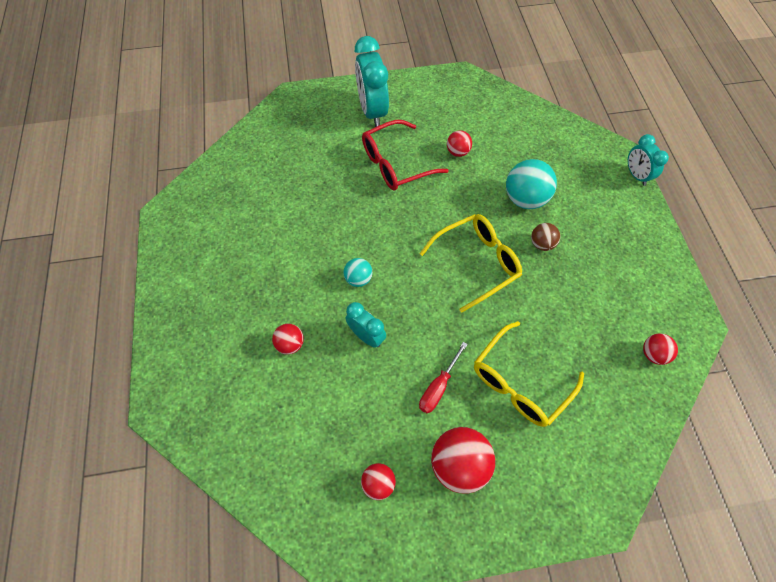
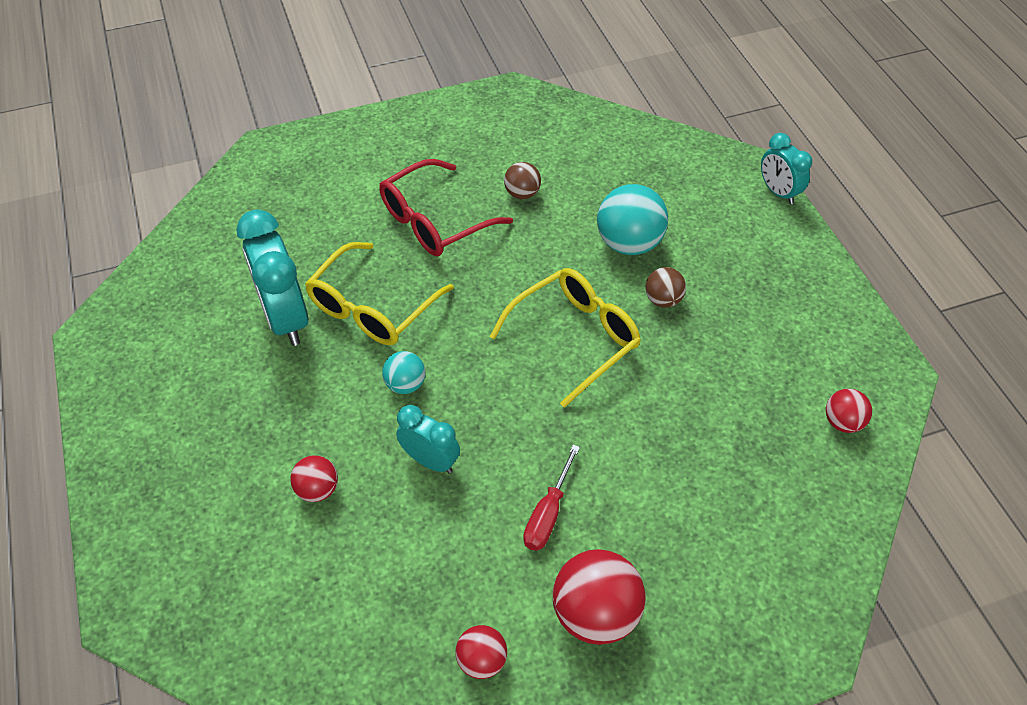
camera: 10 degrees left, 10 degrees down
turquoise clock [355,36,389,127] -> turquoise clock moved to [236,209,308,346]
red ball [447,130,472,157] -> brown ball [504,162,541,199]
yellow glasses [474,321,584,427] -> yellow glasses moved to [305,242,454,345]

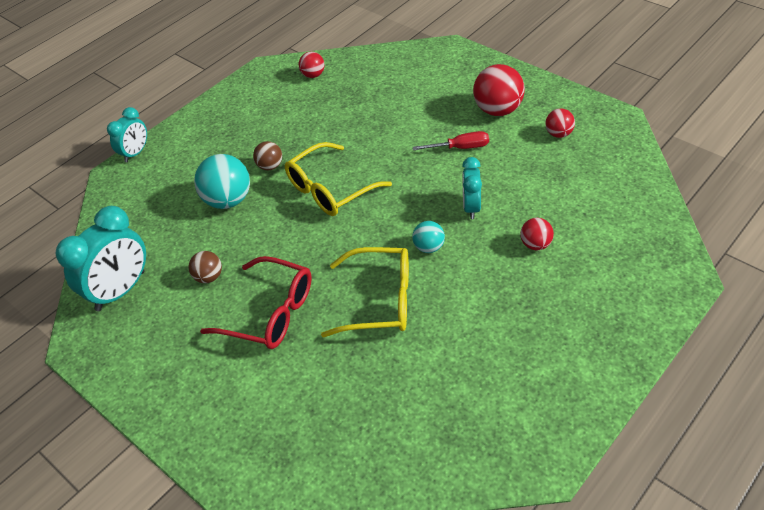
camera: 115 degrees left, 5 degrees down
turquoise clock [236,209,308,346] -> turquoise clock moved to [56,206,146,311]
yellow glasses [490,268,641,408] -> yellow glasses turned 60 degrees counterclockwise [285,142,392,216]

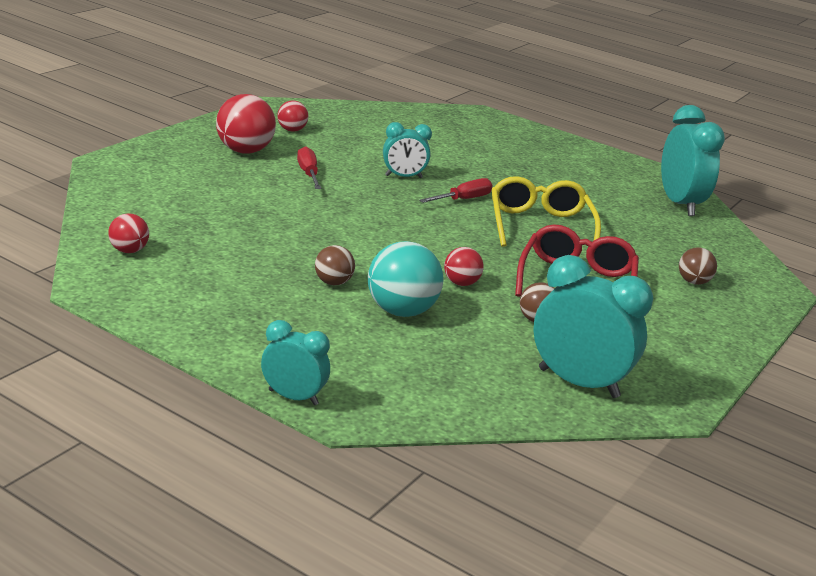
camera: 105 degrees left, 20 degrees down
yellow glasses [285,142,392,216] -> none
turquoise ball [412,221,445,253] -> red screwdriver [419,178,493,203]
red ball [520,218,554,250] -> red ball moved to [444,247,484,286]
none -> turquoise clock [661,105,725,216]
none -> brown ball [679,247,717,285]

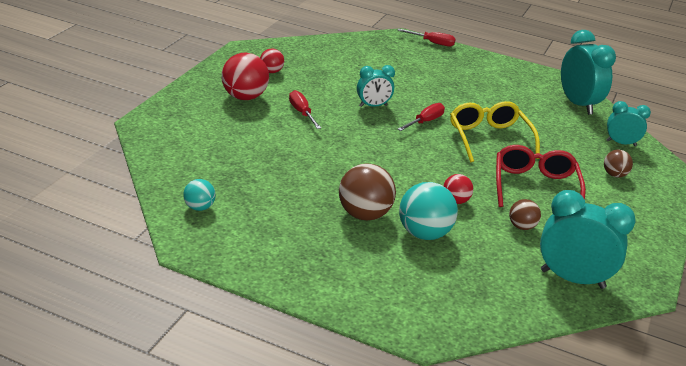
camera: 10 degrees left, 5 degrees up
red ball [108,213,149,253] -> turquoise ball [183,179,216,211]
turquoise clock [261,320,330,405] -> turquoise clock moved to [606,101,651,146]
brown ball [315,245,355,285] -> brown ball [339,163,396,220], size x1.81
none -> red screwdriver [398,29,456,47]

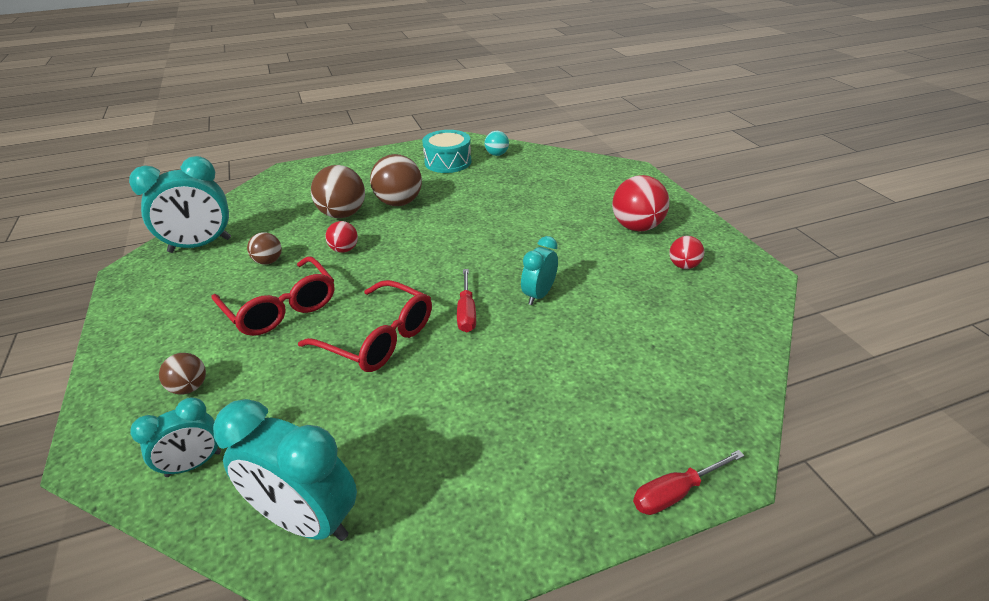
camera: 140 degrees right, 5 degrees up
red screwdriver [289,90,321,129] -> none
turquoise ball [399,182,458,240] -> brown ball [311,165,365,218]
yellow glasses [450,101,540,162] -> red glasses [298,280,432,372]
none -> turquoise drum [422,130,471,173]

